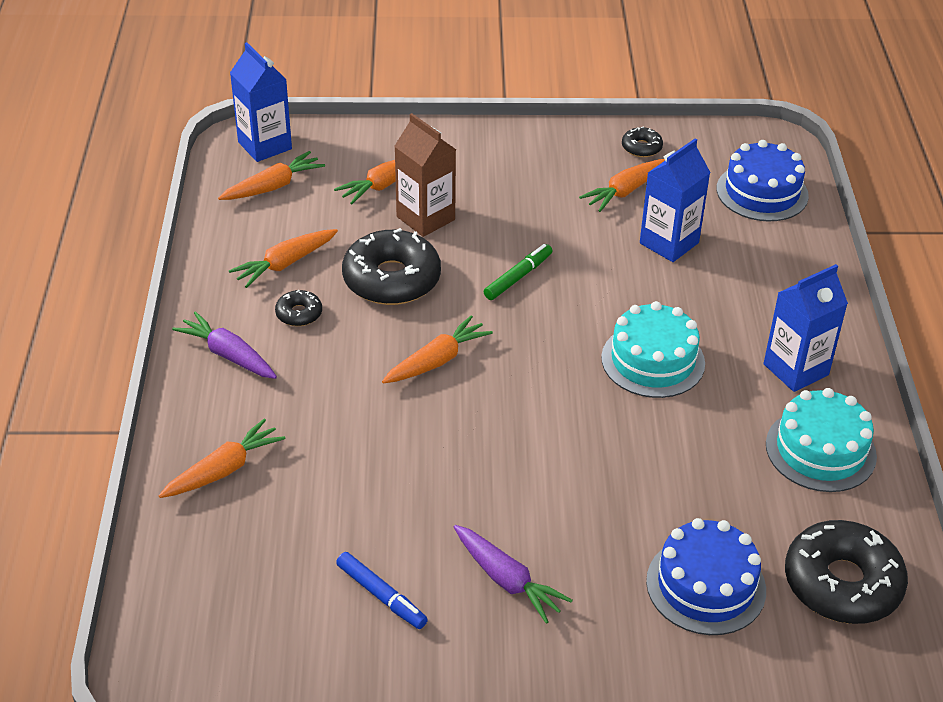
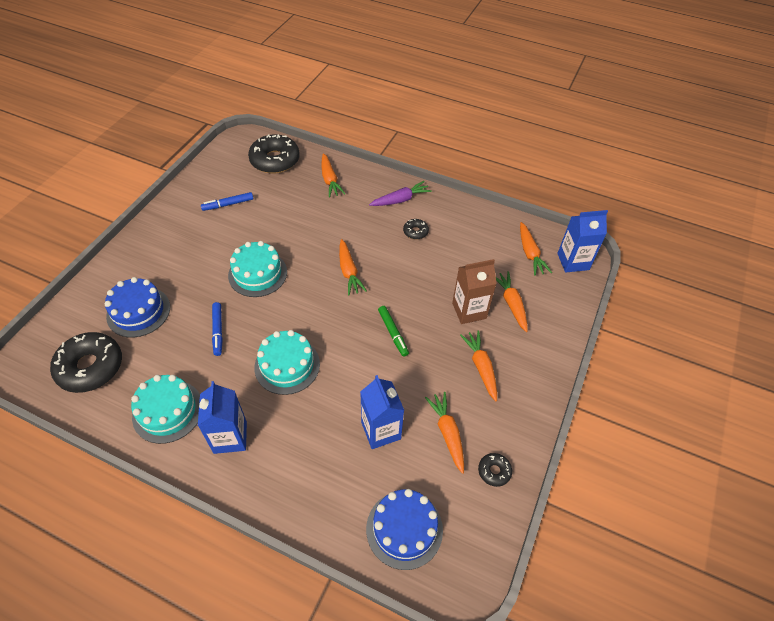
camera: 115 degrees right, 10 degrees up
orange carrot [229,229,338,288] -> orange carrot moved to [460,330,497,401]
black donut [342,228,441,305] -> black donut moved to [248,134,300,174]
purple carrot [454,525,573,624] -> none
none -> blue marker [212,302,223,356]
none -> turquoise cake [228,241,287,297]

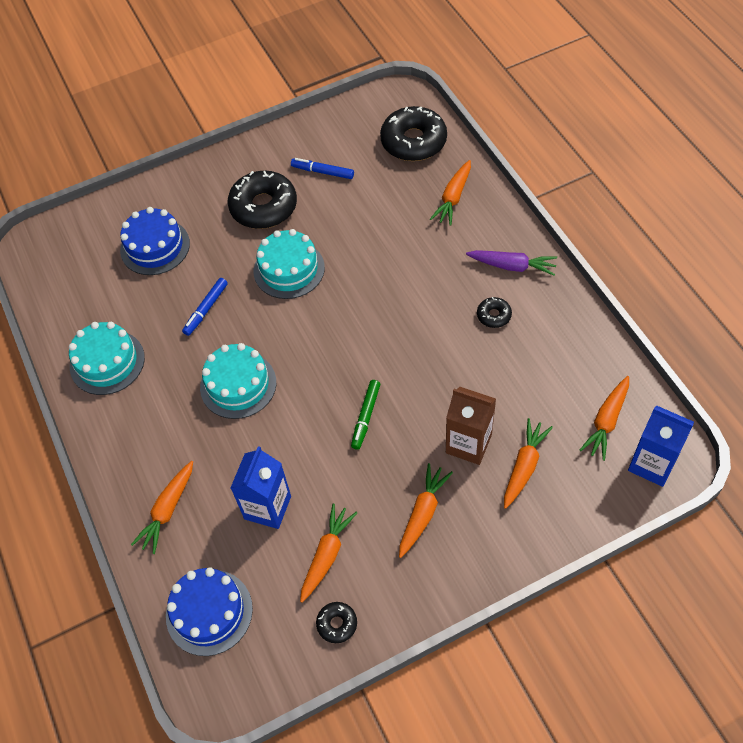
camera: 45 degrees right, 5 degrees up
black donut [50,332,122,393] -> black donut moved to [228,171,297,229]
blue carton [198,381,247,454] -> none
orange carrot [339,239,367,295] -> orange carrot moved to [131,461,193,554]

